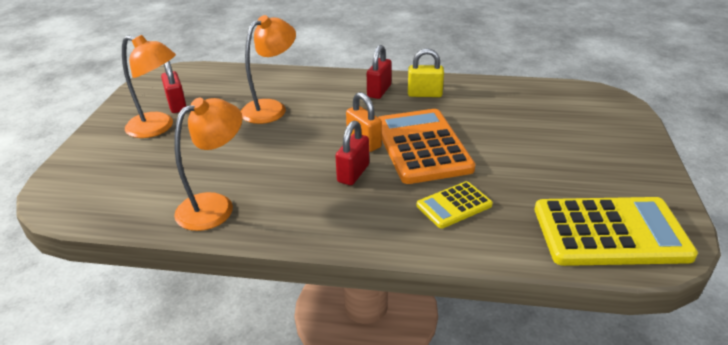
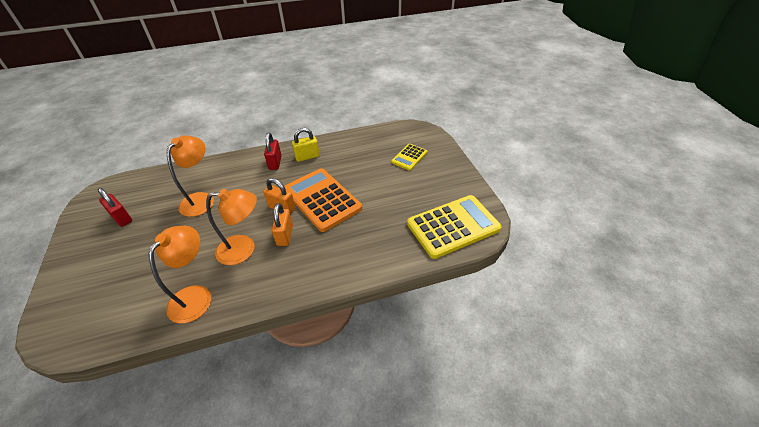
camera: 25 degrees left, 10 degrees up
orange lamp [122,35,176,138] -> orange lamp moved to [206,189,257,265]
red padlock [336,121,369,185] -> orange padlock [272,203,293,246]
yellow calculator [417,181,493,229] -> yellow calculator moved to [391,144,428,171]

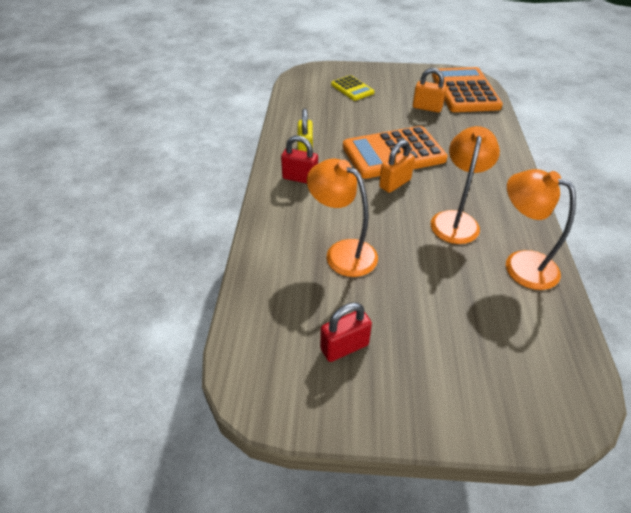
camera: 70 degrees left, 0 degrees up
orange padlock [272,203,293,246] -> orange padlock moved to [413,68,447,113]
yellow calculator [407,195,502,259] -> orange calculator [432,67,503,112]

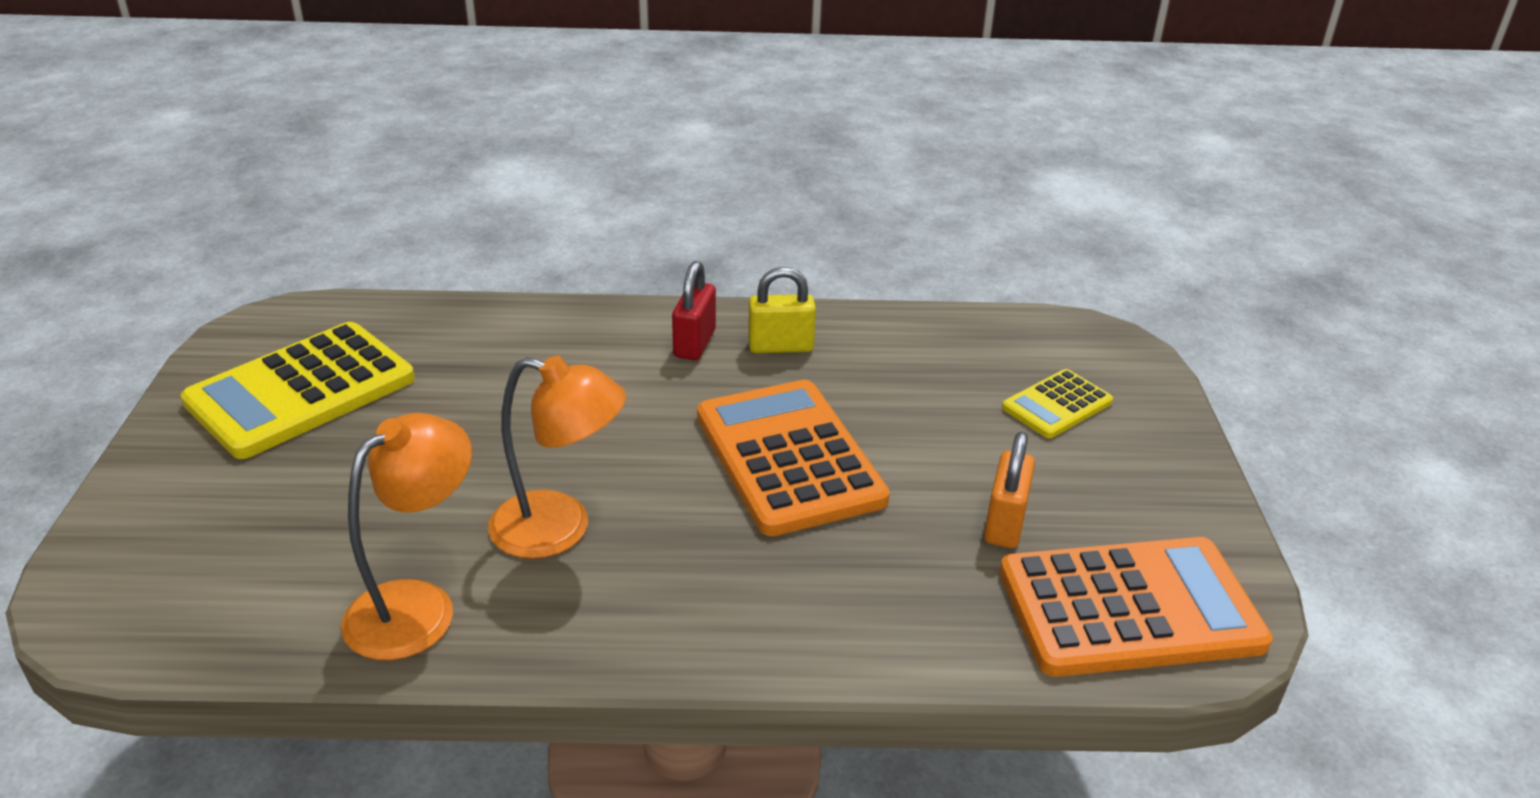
camera: 85 degrees right, 10 degrees down
orange lamp [307,159,378,277] -> none
red padlock [320,302,372,362] -> yellow calculator [181,322,415,459]
orange padlock [379,140,415,193] -> none

